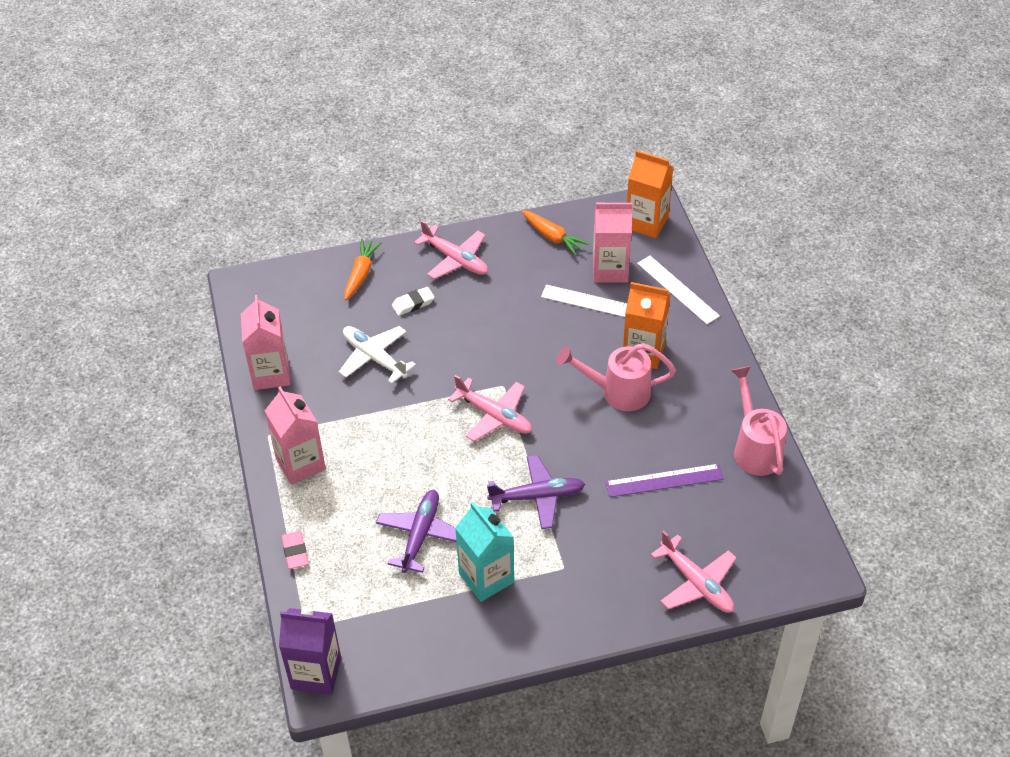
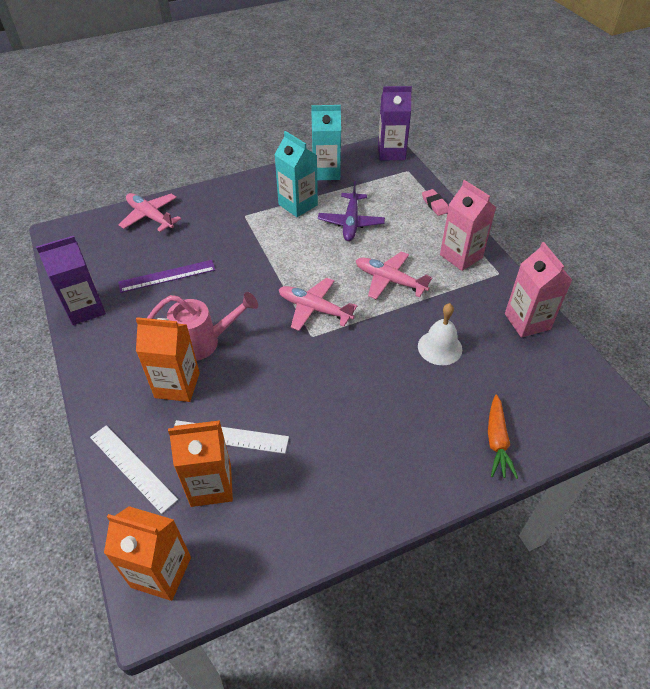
camera: 170 degrees right, 0 degrees up
white plane [339,326,416,384] -> white bell [418,303,462,365]
white eraser [392,287,434,316] -> none
pink plane [414,220,488,279] -> pink plane moved to [356,251,432,299]
purple plane [487,455,585,529] -> none
orange carrot [522,210,590,256] -> none
pink carton [593,203,632,283] -> orange carton [168,420,233,507]
pink watering can [731,366,787,476] -> purple carton [36,236,106,325]
none -> turquoise carton [311,105,341,180]

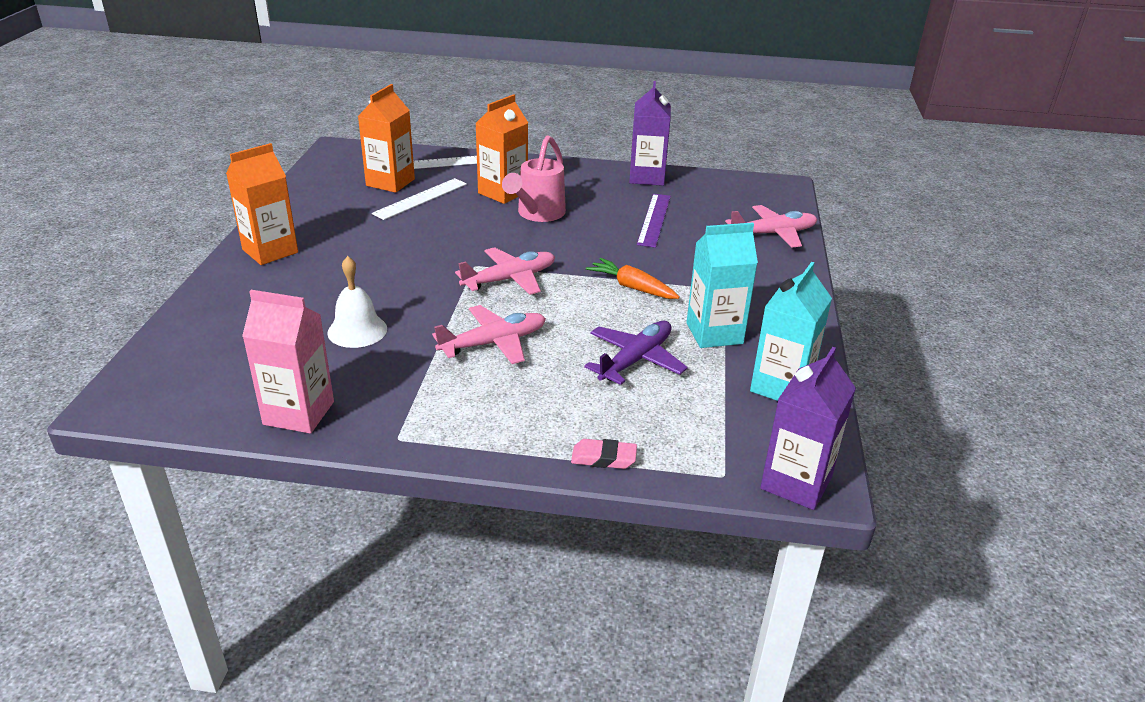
camera: 120 degrees right, 15 degrees down
orange carton [104,506,191,601] -> orange carton moved to [226,143,298,265]
purple plane [318,181,385,241] -> purple plane turned 90 degrees clockwise [584,321,688,385]
pink carton [440,180,496,271] -> none
orange carrot [488,394,518,479] -> orange carrot moved to [586,258,680,299]

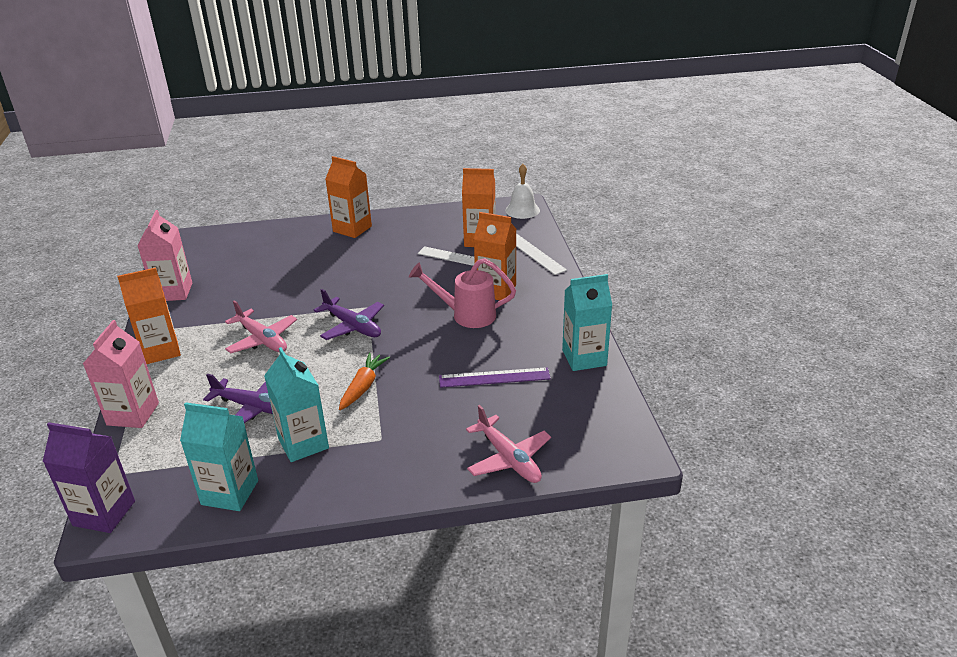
camera: 75 degrees right, 0 degrees up
white bell [327,256,387,348] -> white bell moved to [505,164,540,219]
pink plane [455,247,555,295] -> purple plane [314,289,384,340]
pink eraser [571,439,637,469] -> pink carton [83,320,159,428]
purple carton [629,81,671,186] -> turquoise carton [562,274,612,371]
none -> orange carton [117,268,181,364]

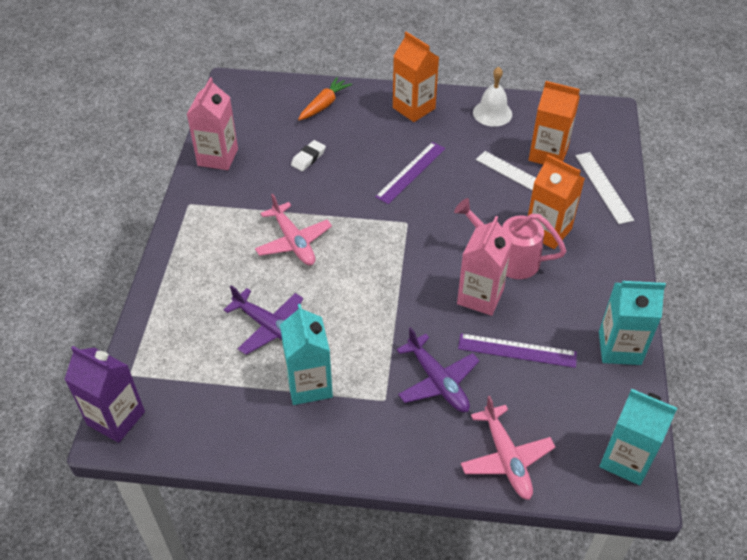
camera: 15 degrees right, 15 degrees up
pink carton [83,320,159,428] -> pink carton moved to [457,216,513,316]
orange carton [117,268,181,364] -> none
turquoise carton [180,402,258,511] -> turquoise carton moved to [599,389,677,485]
purple plane [314,289,384,340] -> purple plane moved to [397,327,480,412]
orange carrot [339,353,390,410] -> orange carrot moved to [298,77,352,120]
white bell [505,164,540,219] -> white bell moved to [473,67,512,127]
none -> white eraser [291,140,326,171]
none -> purple ruler [375,142,446,204]

